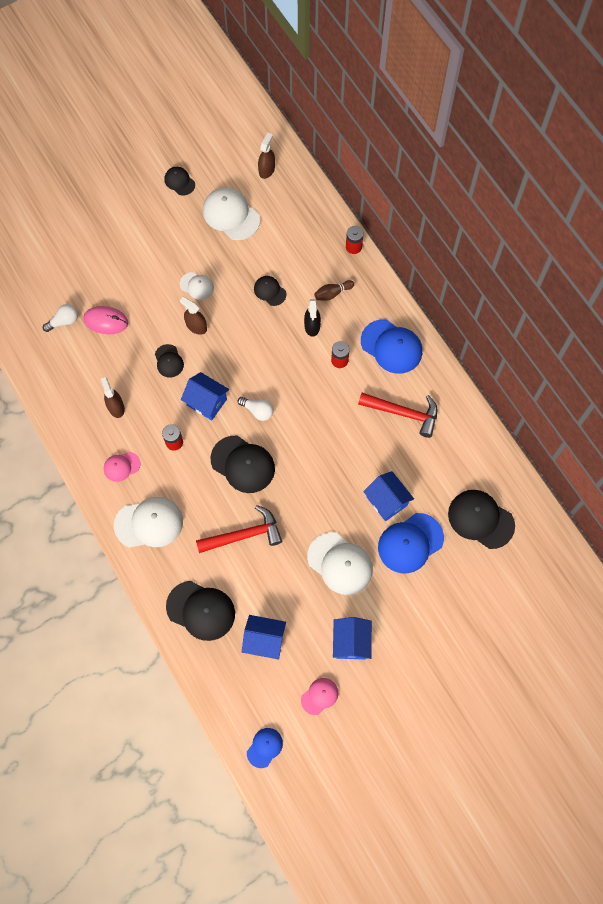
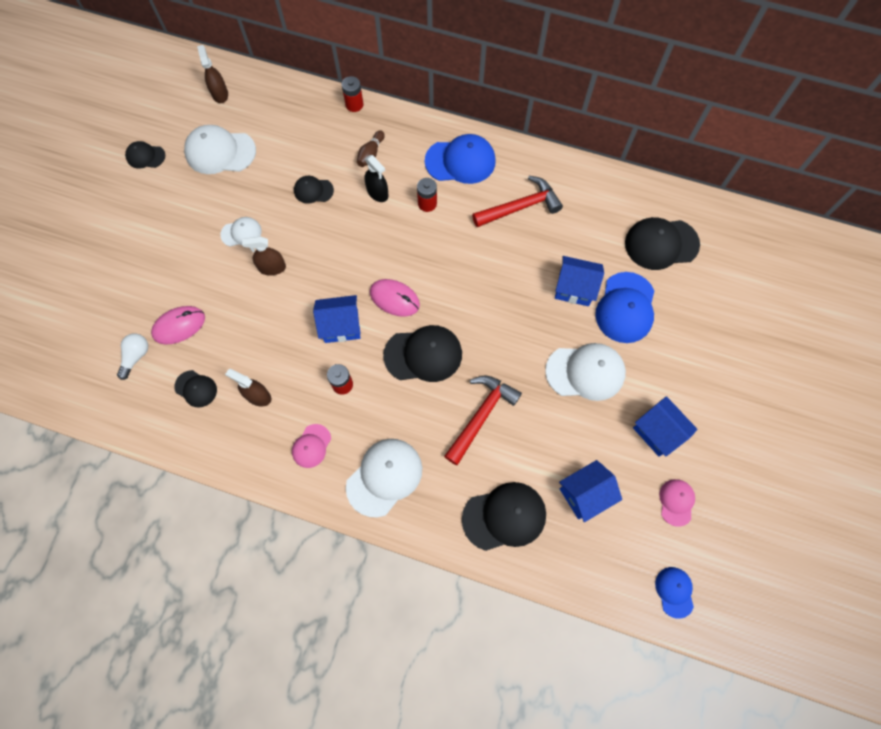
camera: 40 degrees left, 0 degrees up
black cap [155,344,184,378] -> black cap moved to [174,370,217,408]
white light bulb [238,397,274,421] -> pink mouse [370,279,420,317]

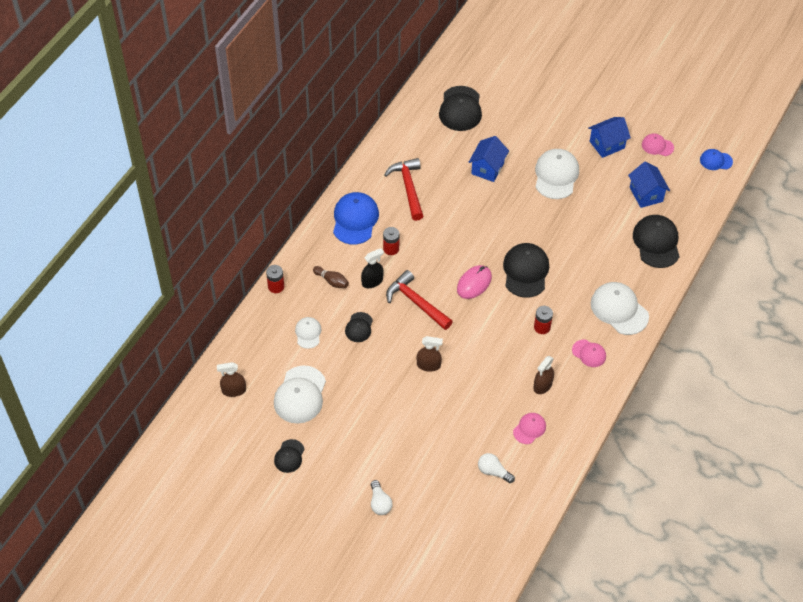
camera: 80 degrees left, 15 degrees down
pink mouse [151,306,205,345] -> none
black cap [174,370,217,408] -> pink cap [513,413,546,444]
white cap [220,217,262,247] -> white cap moved to [295,317,322,349]
brown spray bottle [242,236,286,275] -> brown spray bottle turned 90 degrees counterclockwise [416,336,443,372]
blue house [313,295,361,343] -> none
red hammer [444,375,522,465] -> red hammer moved to [386,270,453,330]
blue cap [595,272,654,343] -> none
none -> white light bulb [371,480,393,515]

